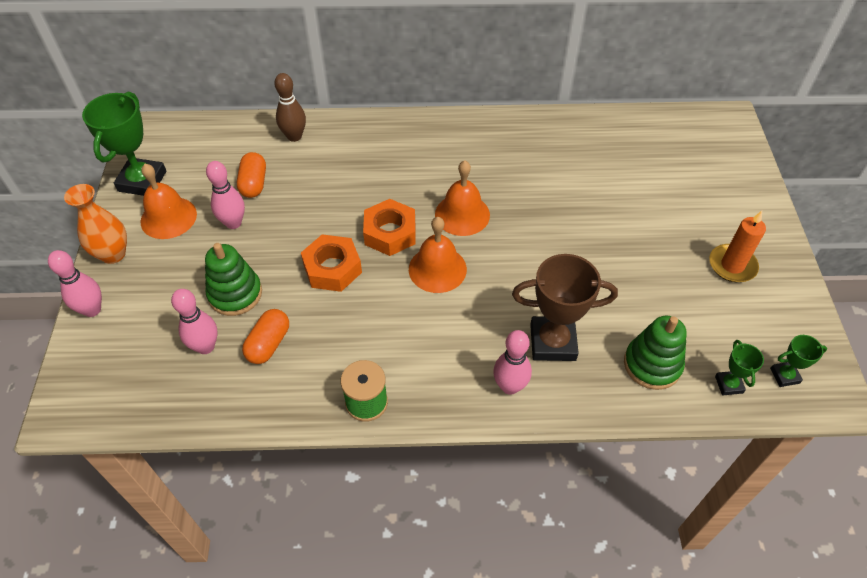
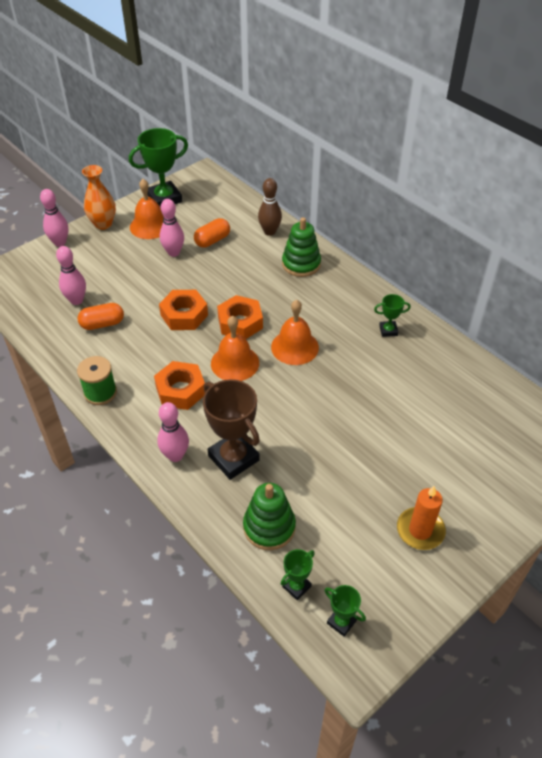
camera: 50 degrees right, 5 degrees down
green stacking toy [205,243,262,316] -> green stacking toy moved to [282,217,321,277]
none -> orange nut [154,361,205,410]
none -> green trophy [374,294,411,337]

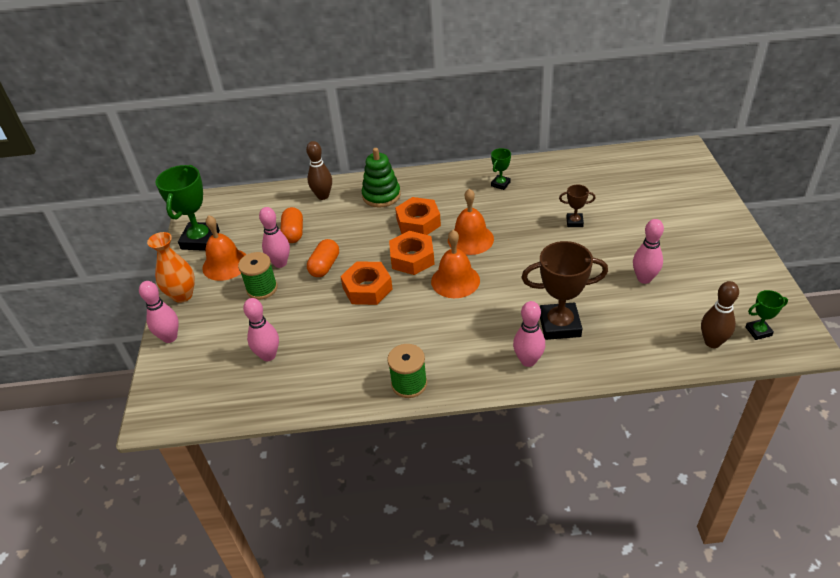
camera: 50 degrees left, 5 degrees down
orange capsule [78,303,124,330] -> orange capsule moved to [307,239,339,277]
orange nut [154,361,205,410] -> orange nut moved to [395,197,441,235]
green stacking toy [243,483,296,550] -> none
green trophy [281,549,315,600] -> brown bowling pin [701,281,739,348]
orange candle [397,486,446,550] -> none
none -> green spool [238,252,277,300]
none -> brown trophy [559,184,595,227]
none -> pink bowling pin [633,219,664,284]

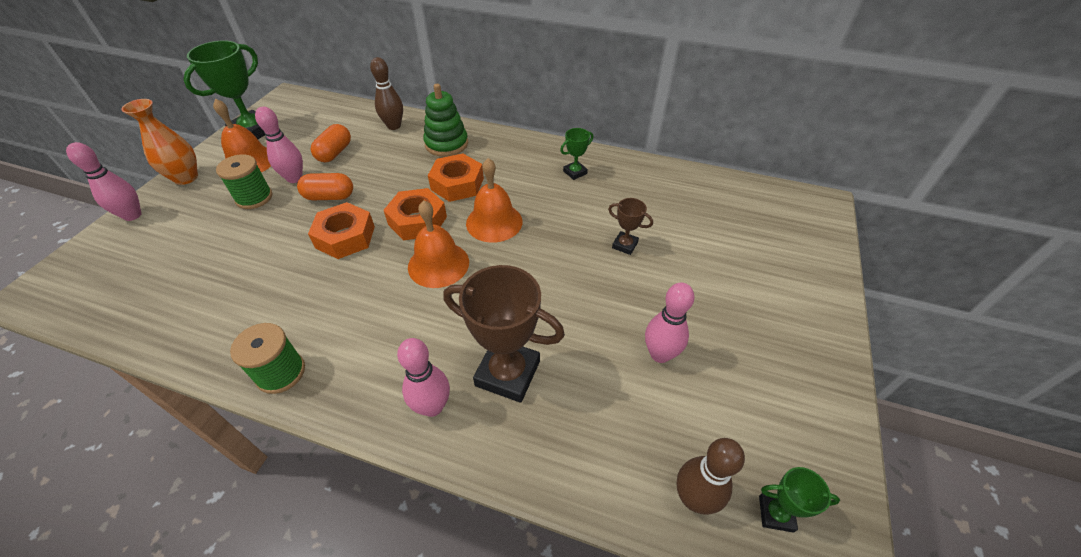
camera: 20 degrees right, 5 degrees up
pink bowling pin [243,298,279,361] -> none
orange capsule [307,239,339,277] -> orange capsule turned 45 degrees clockwise [297,173,353,200]

